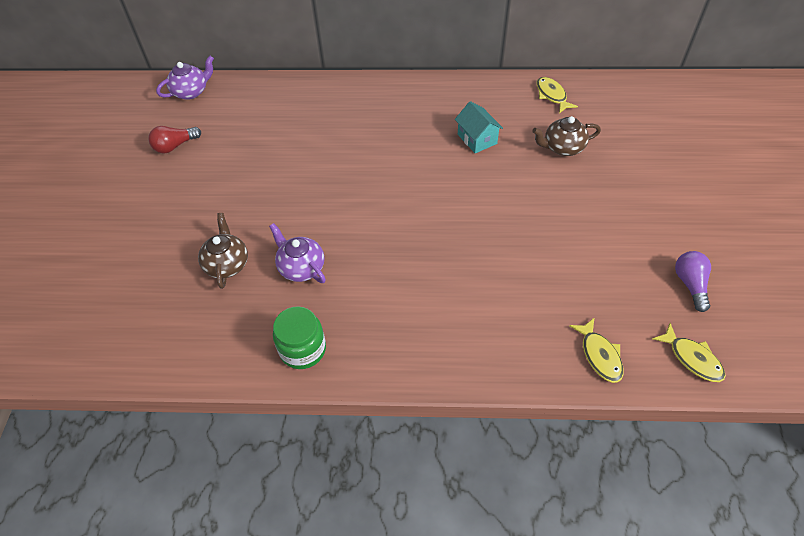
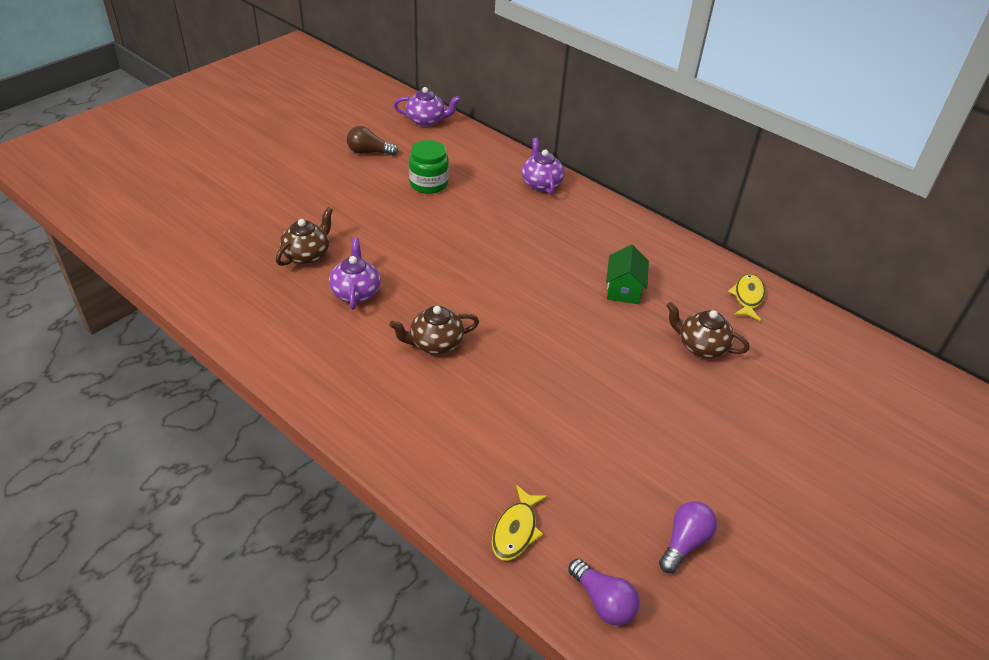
camera: 35 degrees right, 10 degrees down
red light bulb [148,126,201,154] -> brown light bulb [347,126,398,156]
green jar [273,306,326,369] -> green jar moved to [409,140,449,194]
turquoise house [455,101,503,153] -> green house [606,244,649,304]
yellow fish [652,323,726,382] -> purple light bulb [568,558,640,625]
none -> brown teapot [389,306,479,354]
none -> purple teapot [522,138,565,194]

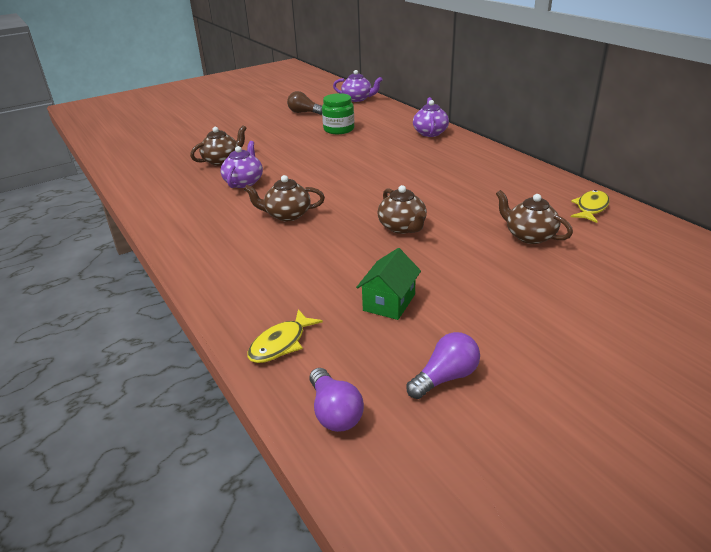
camera: 20 degrees right, 10 degrees down
green house [606,244,649,304] -> green house moved to [356,248,421,320]
none -> brown teapot [377,185,427,234]

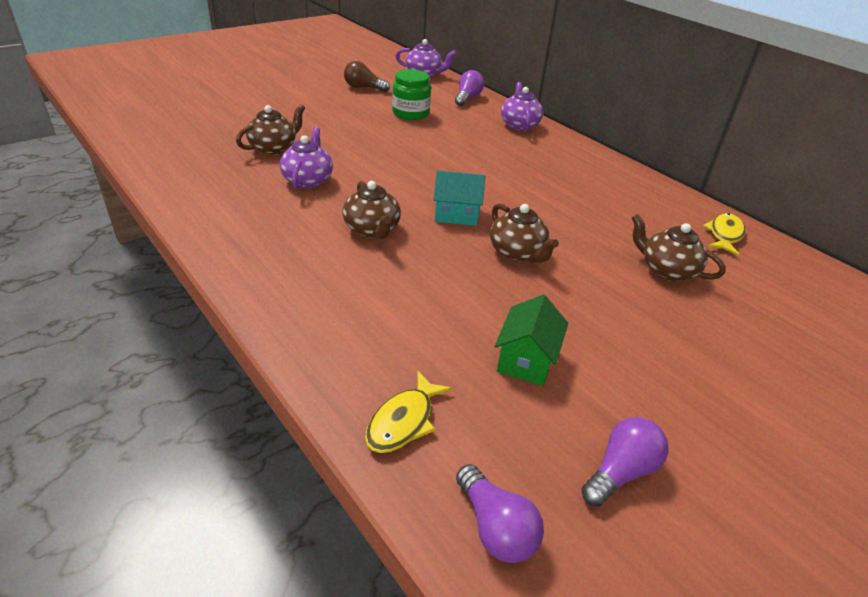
camera: 10 degrees left, 5 degrees up
brown teapot [244,175,325,221] -> brown teapot turned 105 degrees counterclockwise [343,181,401,239]
none -> turquoise house [434,170,485,226]
none -> purple light bulb [455,70,484,106]

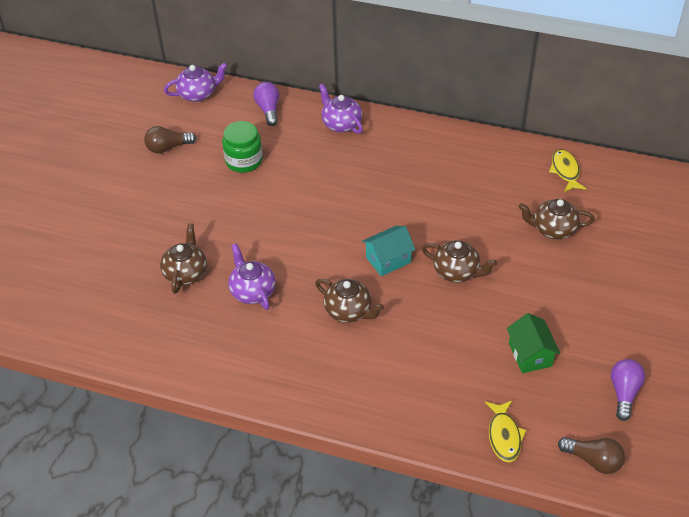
camera: 30 degrees left, 10 degrees up
purple light bulb [456,464,544,563] -> brown light bulb [558,437,625,474]

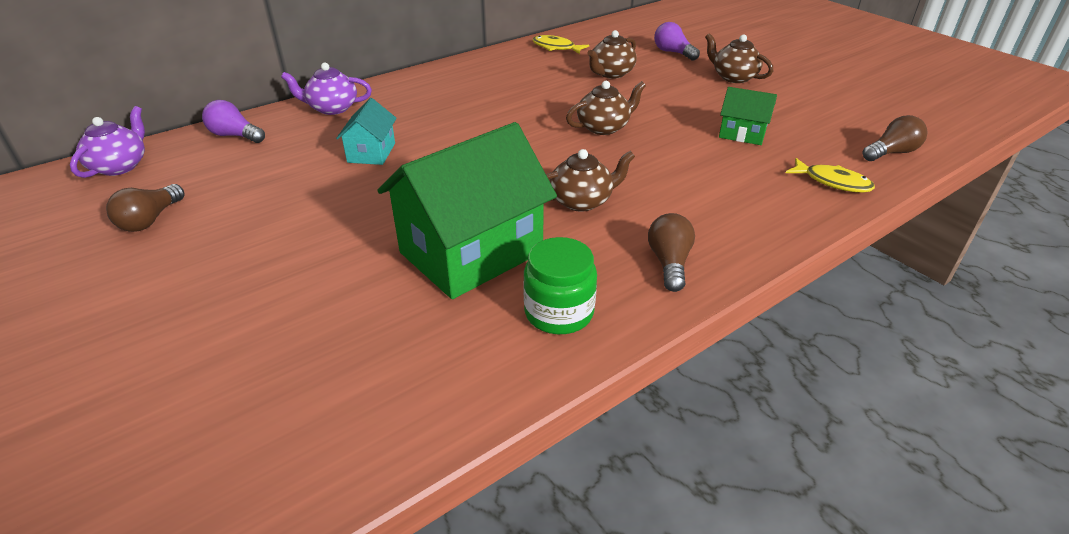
camera: 55 degrees left, 10 degrees down
brown teapot [160,223,207,294] -> brown teapot moved to [705,33,773,83]
green jar [222,121,263,173] -> green jar moved to [523,237,597,334]
purple teapot [228,243,276,310] -> green house [378,122,557,299]
turquoise house [362,226,416,276] -> turquoise house moved to [336,98,397,165]
purple light bulb [611,359,645,421] -> purple light bulb moved to [654,22,700,61]
none -> brown light bulb [648,213,695,292]

